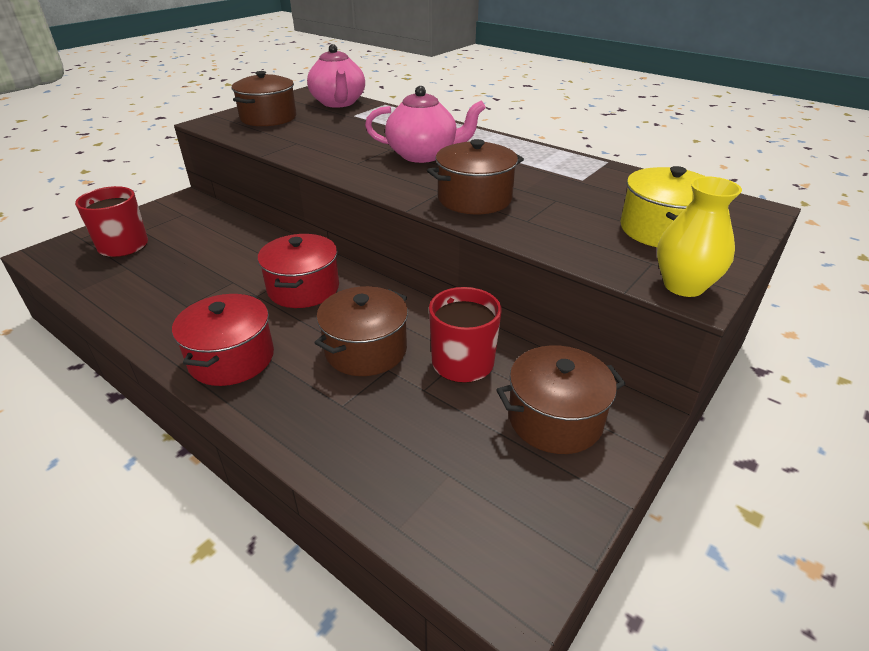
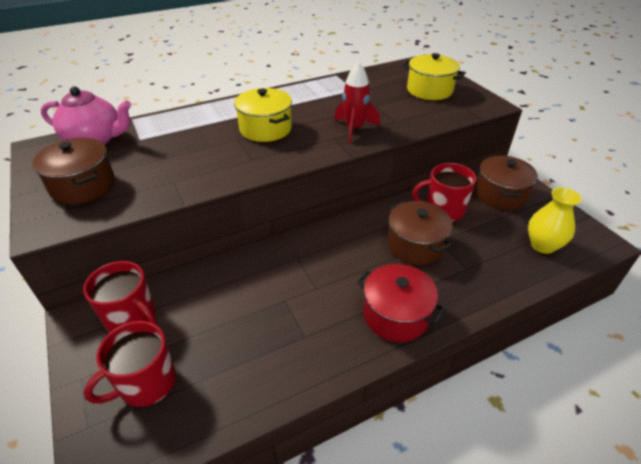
camera: 65 degrees left, 5 degrees up
red pot [258,234,339,308] -> none
pink teapot [365,86,486,163] -> yellow pot [234,88,292,142]
brown pot [427,139,524,214] -> red rocket [334,62,380,143]
yellow vase [657,176,742,297] -> yellow vase moved to [528,187,582,254]
none -> red mug [83,261,157,333]

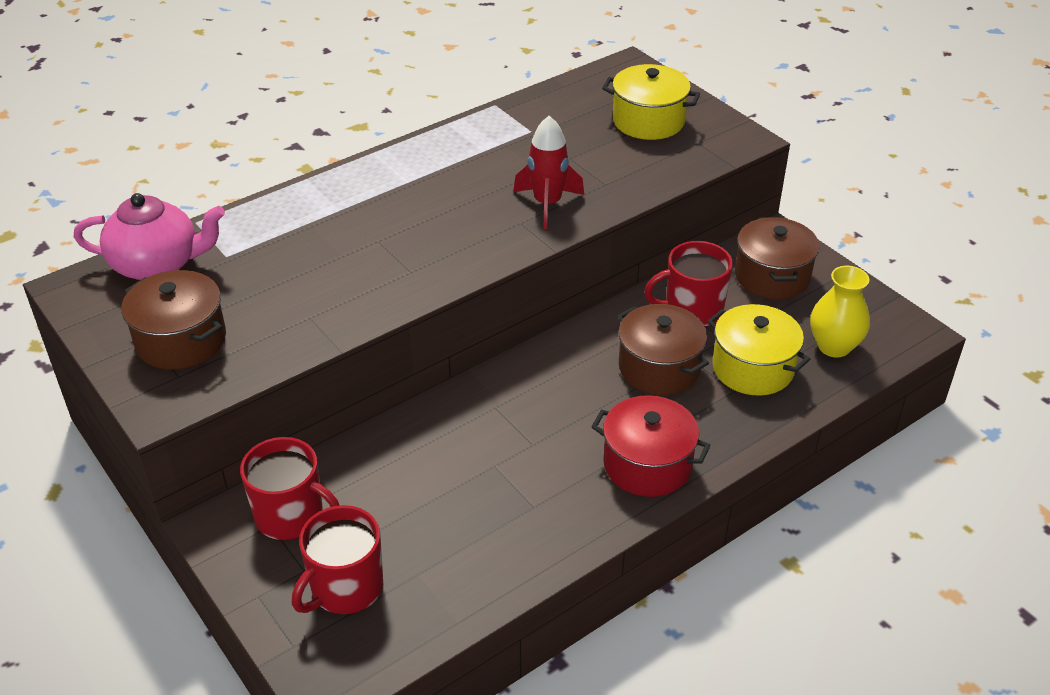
camera: 10 degrees left, 0 degrees up
yellow pot [234,88,292,142] -> yellow pot moved to [708,304,810,396]

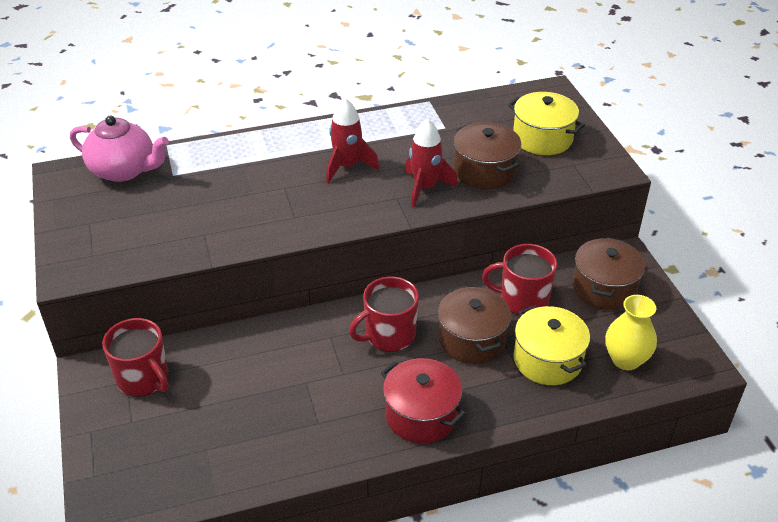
camera: 20 degrees right, 0 degrees up
brown pot [121,270,226,370] -> brown pot moved to [454,122,521,189]
red mug [292,505,383,614] -> red mug moved to [349,277,419,352]
none -> red rocket [326,98,379,183]

